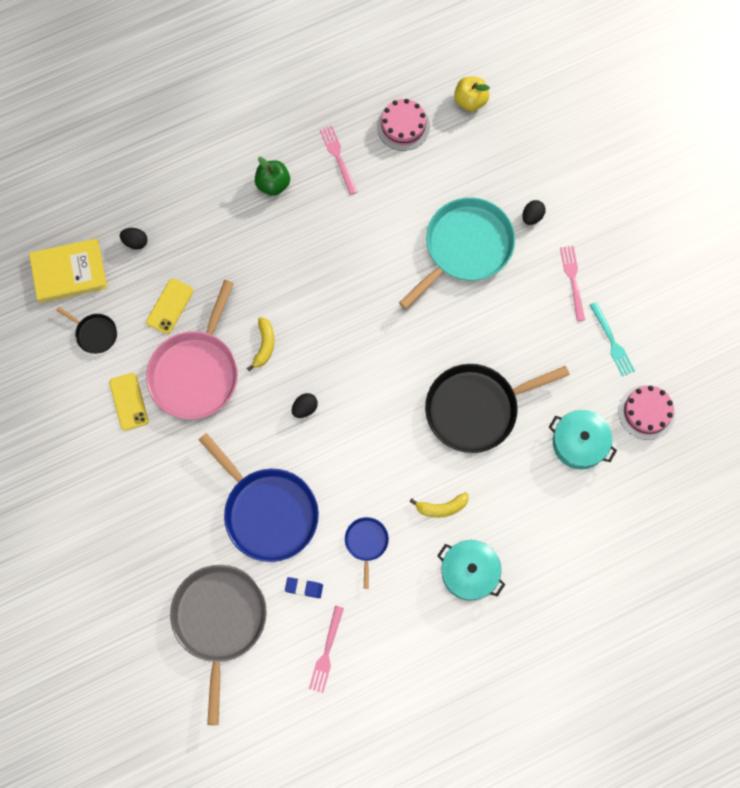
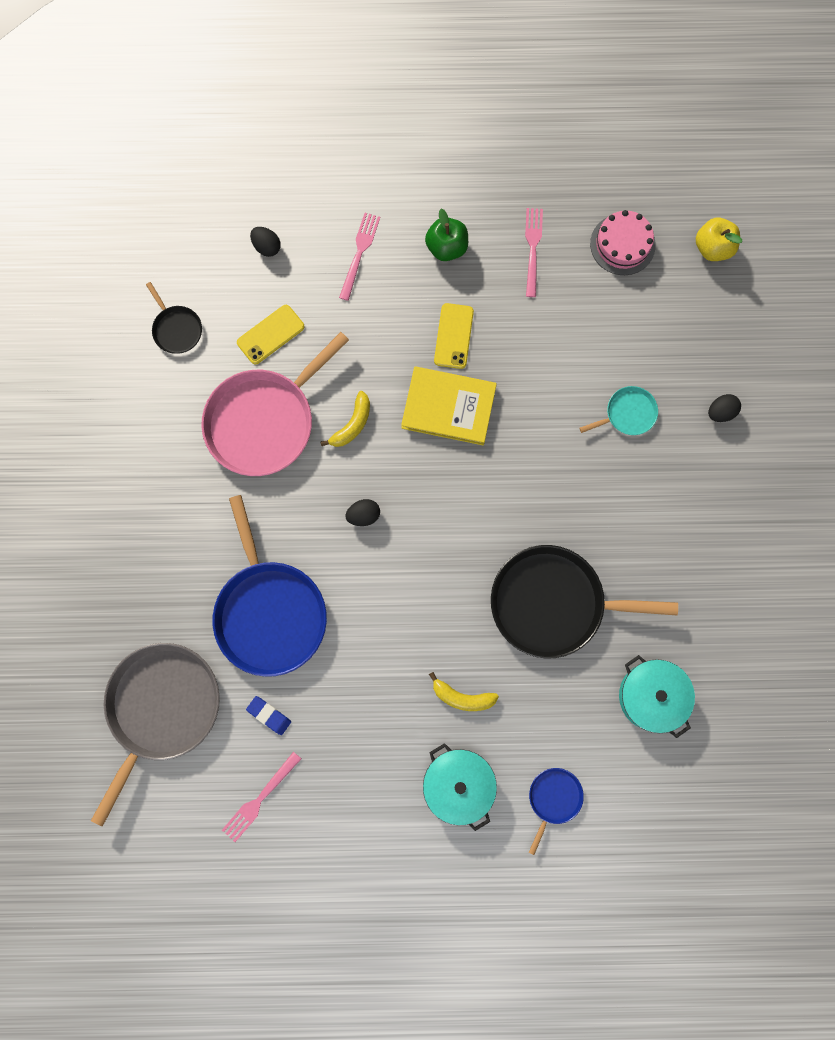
camera: 25 degrees right, 5 degrees up
yellow book [29,239,107,303] -> yellow book moved to [401,366,497,445]
yellow phone [109,373,148,431] -> yellow phone moved to [434,303,474,369]
blue pan [345,517,389,589] -> blue pan moved to [529,768,584,855]
turquoise pan [399,197,515,309] -> turquoise pan [579,386,658,435], size x0.47
pink fork [560,246,585,321] -> pink fork moved to [339,213,380,301]
turquoise fork [590,302,635,377] -> none
pink cake [618,385,675,440] -> none

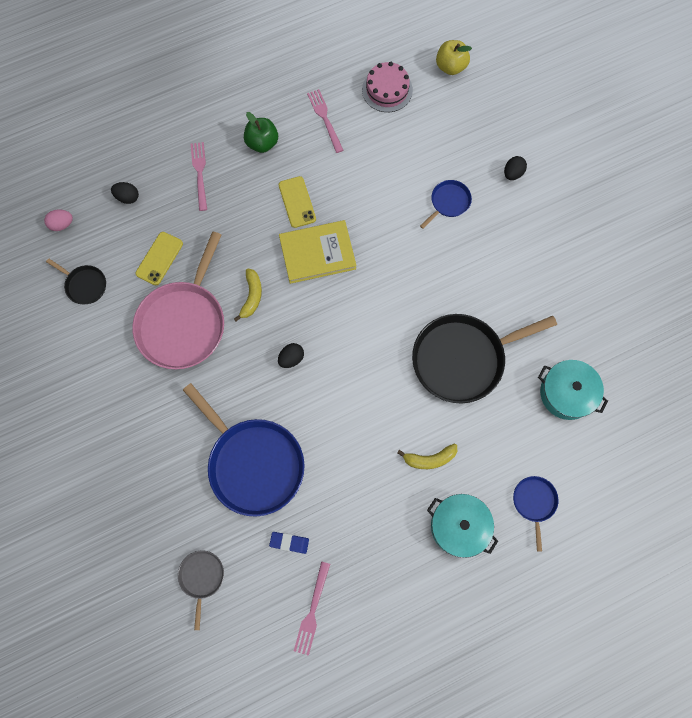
camera: 25 degrees left, 5 degrees down
grey pan [91,643,220,827] -> grey pan [178,550,224,630], size x0.47
turquoise pan [579,386,658,435] -> blue pan [420,180,472,229]
none -> pink egg [44,209,73,231]

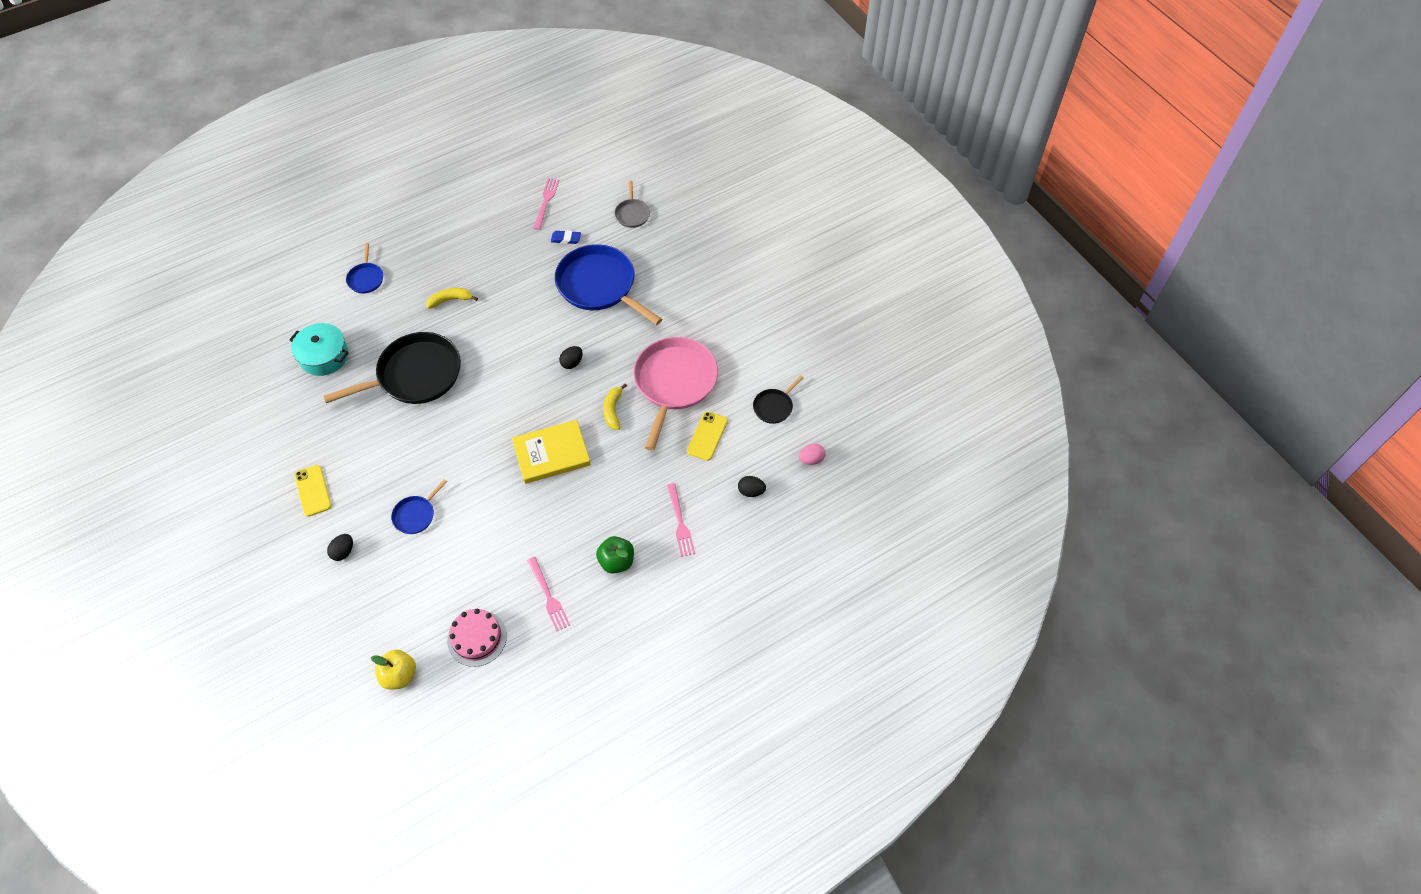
camera: 175 degrees right, 15 degrees down
black pan [46,258,106,304] -> black pan turned 75 degrees counterclockwise [753,375,803,424]
yellow phone [279,176,316,228] -> yellow phone moved to [294,465,332,517]
turquoise pot [427,494,498,558] -> none

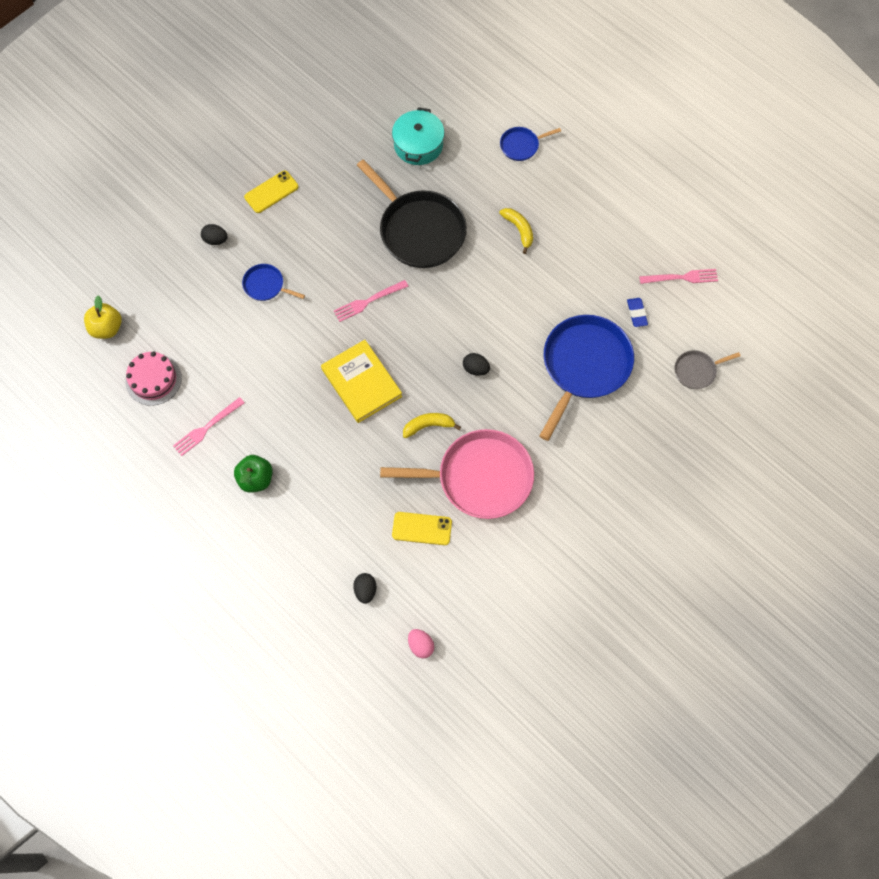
camera: 75 degrees right, 10 degrees up
pink fork [667,483,695,557] -> pink fork moved to [334,280,408,322]
black pan [753,375,803,424] -> none

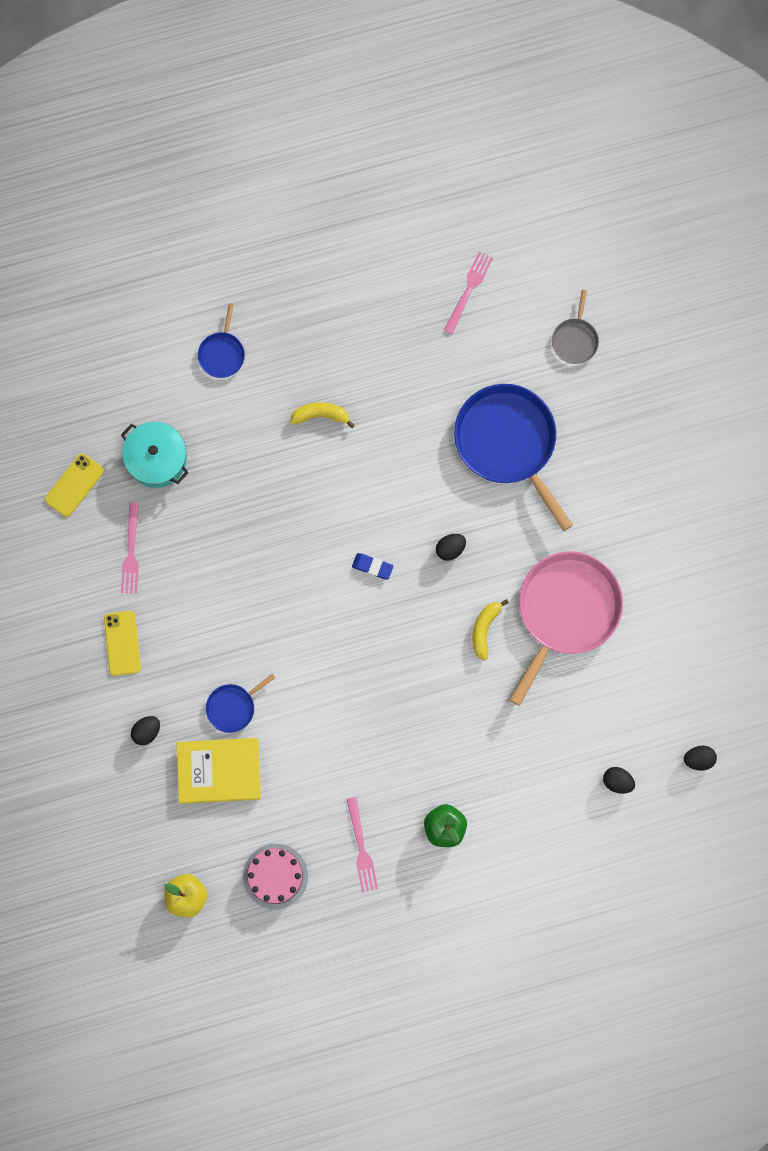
camera: 60 degrees left, 10 degrees up
yellow book [321,340,402,423] -> yellow book moved to [177,738,261,804]
pink fork [334,280,408,322] -> pink fork moved to [121,502,139,594]
black pan [357,160,467,268] -> none
yellow phone [392,512,452,545] -> yellow phone moved to [45,453,104,517]
pink egg [408,629,434,658] -> black egg [684,746,717,771]
blue eraser [627,298,648,327] -> blue eraser moved to [352,553,393,580]

